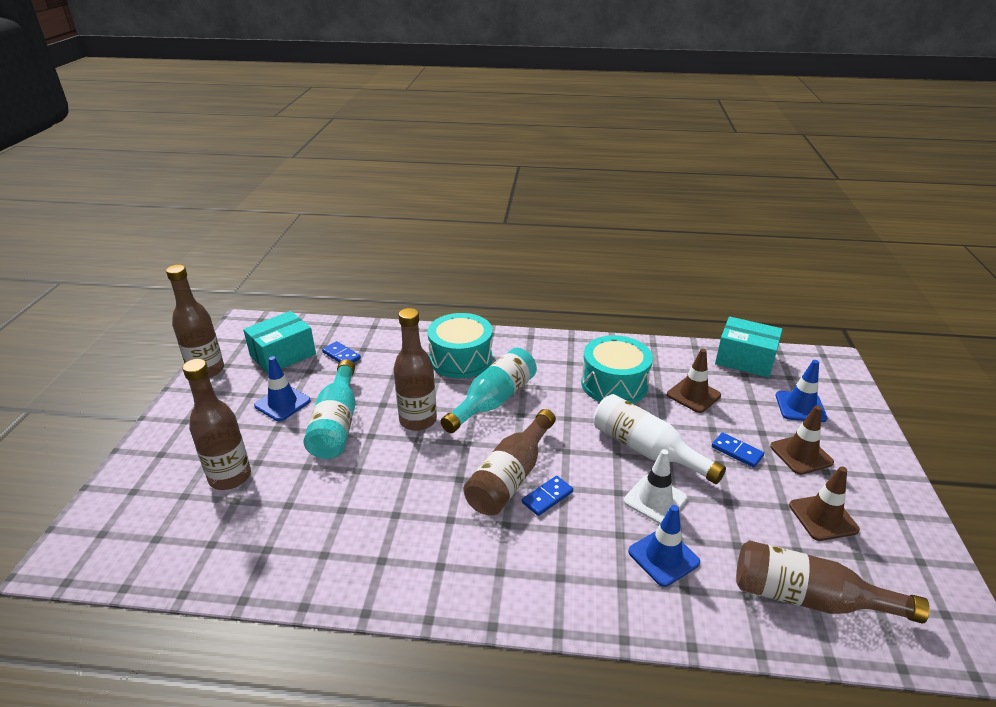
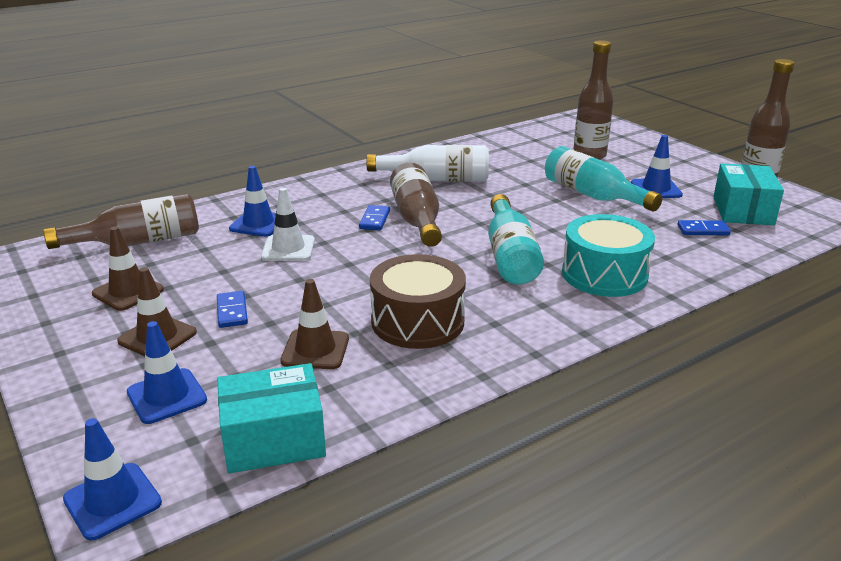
camera: 140 degrees right, 5 degrees down
brown bottle [393,308,437,431] -> none
turquoise drum [581,335,653,403] -> brown drum [370,254,466,349]
white bottle [593,394,726,484] -> white bottle moved to [366,145,489,182]
blue domino [712,432,764,468] -> blue domino turned 75 degrees clockwise [217,291,248,328]
none -> blue traffic cone [63,418,162,541]

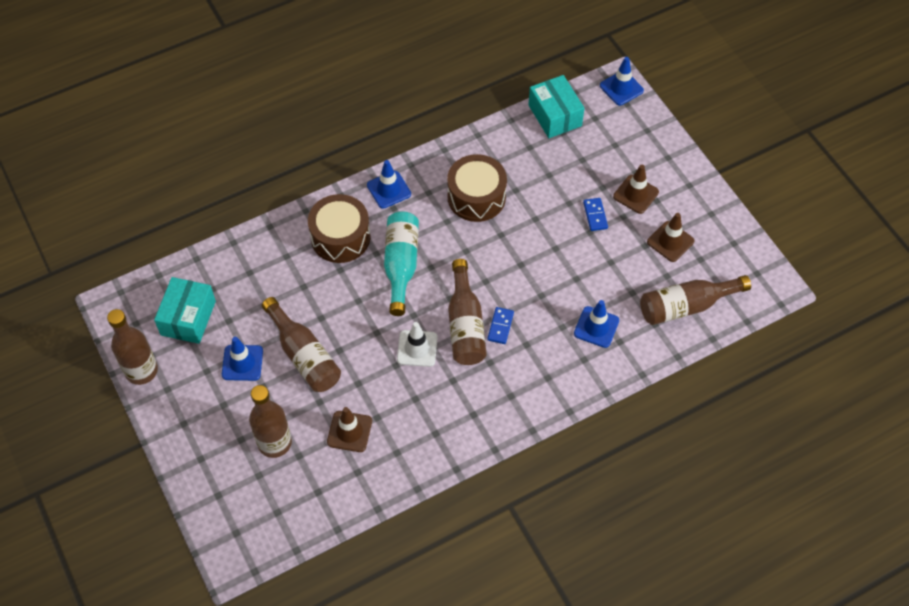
camera: 175 degrees left, 30 degrees up
blue traffic cone [127,321,207,424] -> blue traffic cone moved to [367,160,411,209]
turquoise box [217,363,326,474] -> turquoise box turned 75 degrees clockwise [528,75,585,138]
white traffic cone [261,188,315,261] -> white traffic cone moved to [397,322,438,367]
brown traffic cone [280,279,349,369] -> brown traffic cone moved to [327,407,372,452]
white bottle [366,145,489,182] -> none
turquoise bottle [545,146,662,212] -> brown bottle [262,297,341,392]
turquoise drum [562,214,655,297] -> brown drum [308,194,370,263]
blue domino [677,220,731,235] -> none

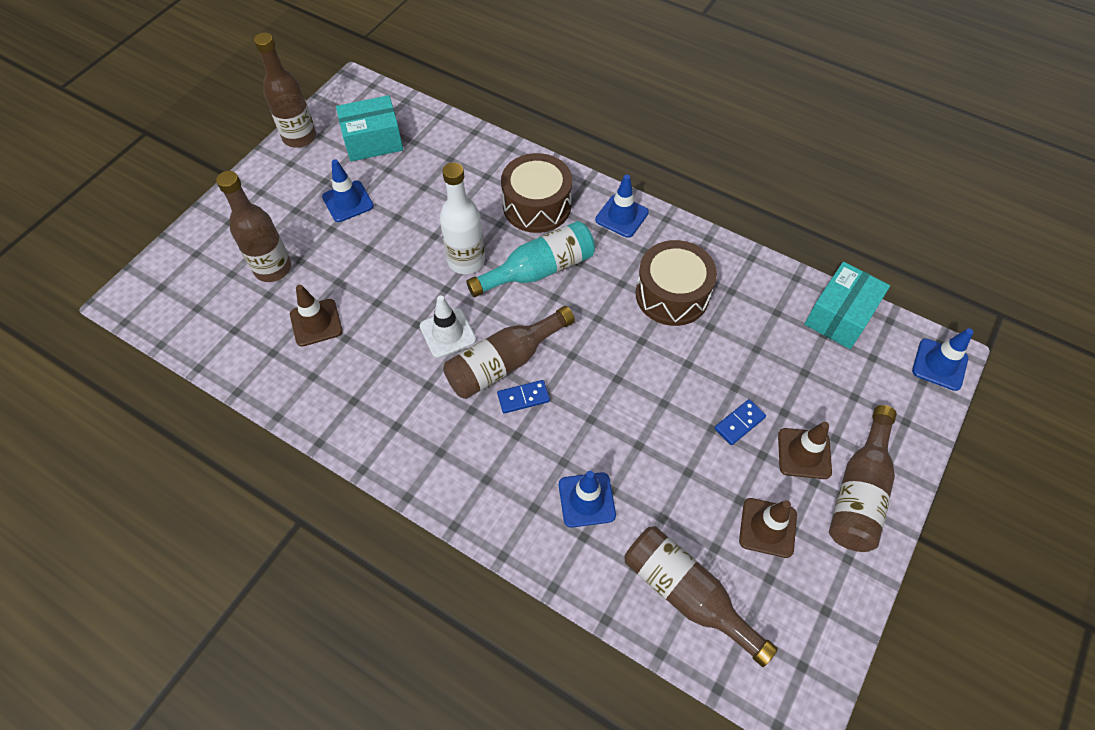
camera: 60 degrees right, 0 degrees up
brown bottle [262,297,341,392] -> brown bottle moved to [829,405,897,552]
none -> white bottle [440,162,485,274]

